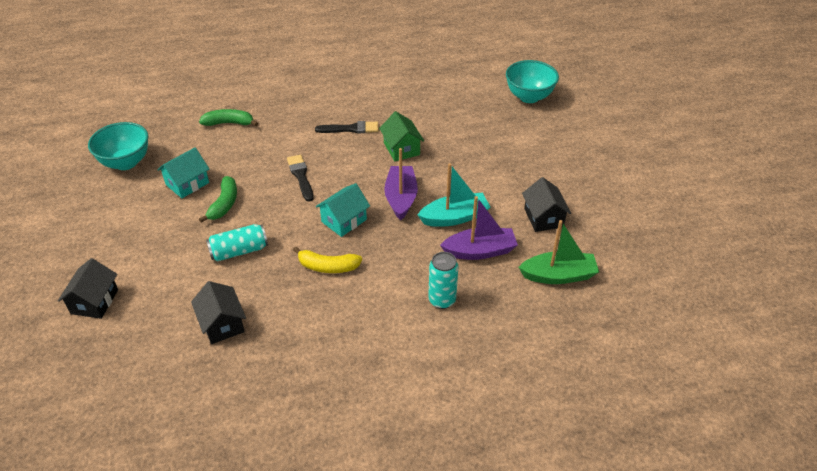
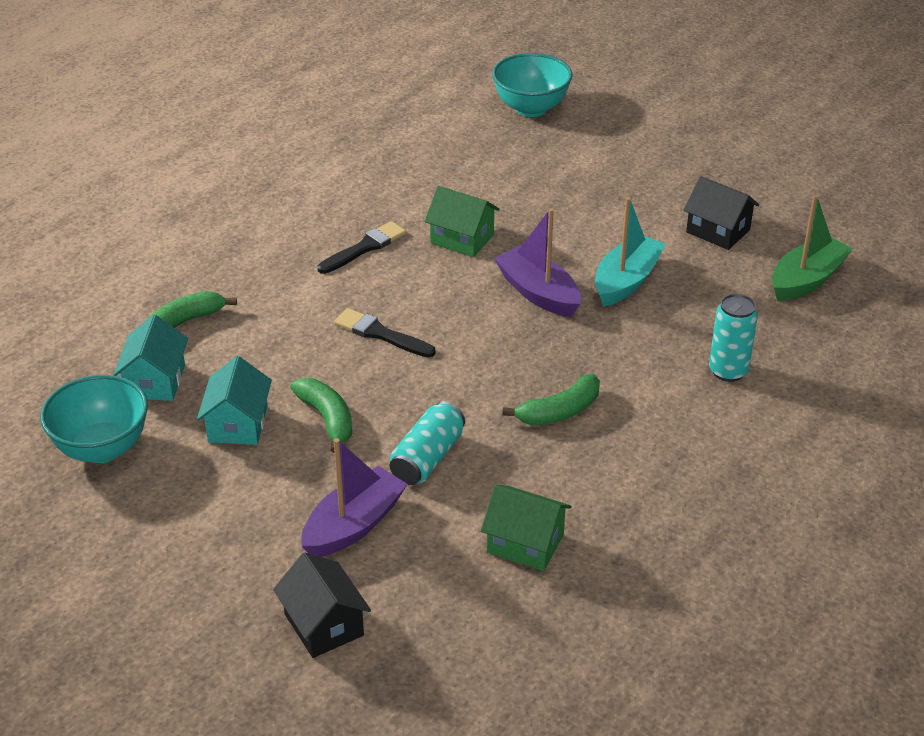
camera: 40 degrees left, 5 degrees down
black house [191,281,246,344] -> green house [481,485,572,571]
yellow banana [293,247,362,273] -> green banana [502,374,600,426]
turquoise house [316,183,370,237] -> turquoise house moved to [113,315,188,401]
purple boat [440,196,518,260] -> purple boat moved to [302,438,408,557]

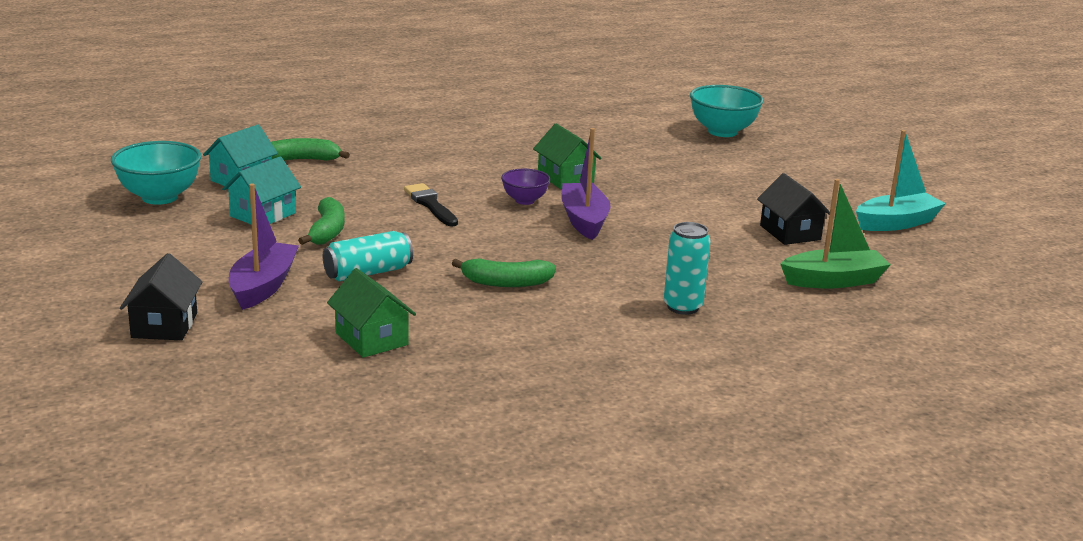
camera: 30 degrees right, 15 degrees down
purple boat [302,438,408,557] -> purple boat turned 60 degrees counterclockwise [229,184,299,310]
black brush [318,221,406,274] -> none
turquoise boat [595,197,666,307] -> turquoise boat moved to [856,130,946,231]
none -> purple bowl [501,169,550,205]

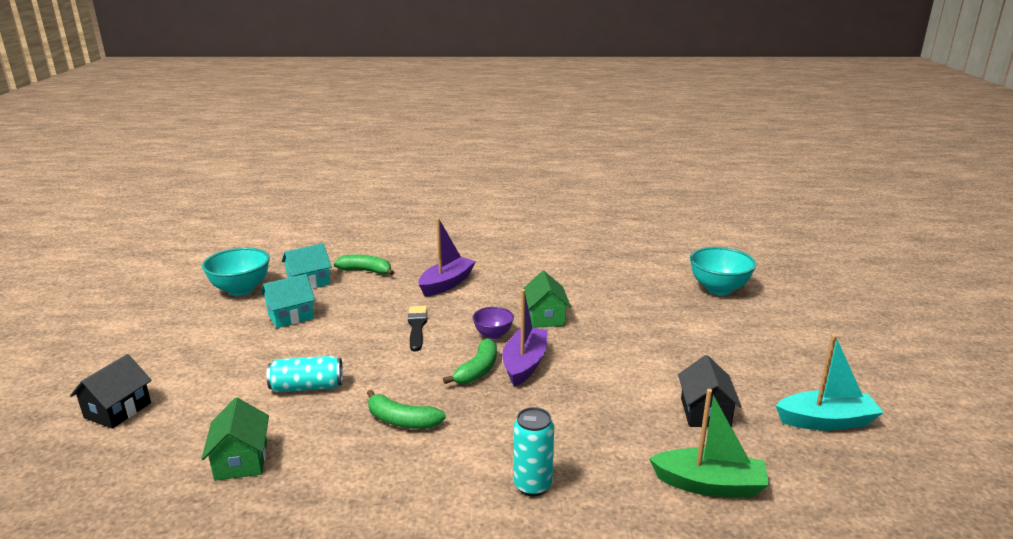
camera: 25 degrees right, 0 degrees up
purple boat [229,184,299,310] -> purple boat moved to [418,218,476,296]
green banana [298,197,345,245] -> green banana moved to [443,338,497,384]

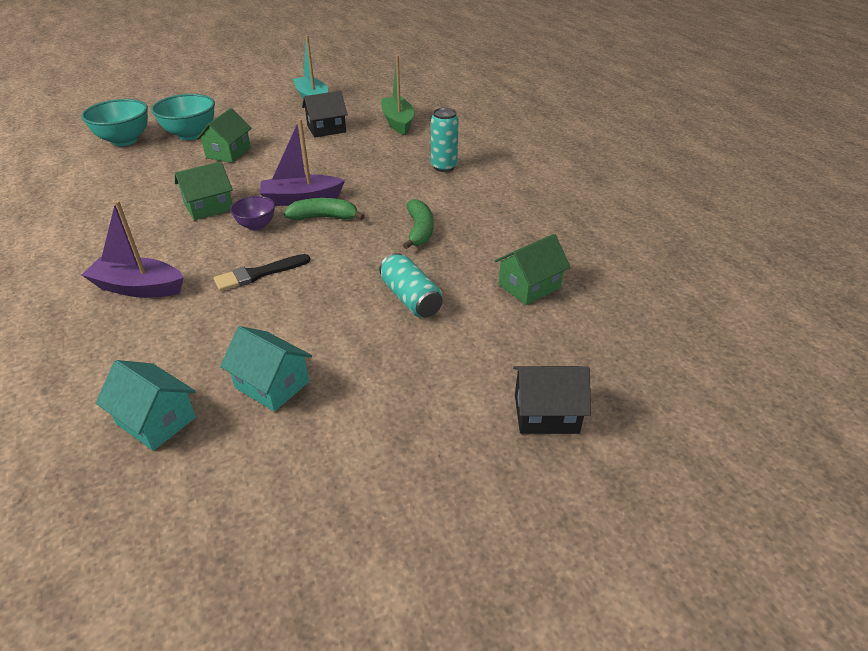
camera: 115 degrees left, 15 degrees up
turquoise bowl [202,248,270,296] -> turquoise bowl moved to [151,94,215,140]
green banana [334,254,394,275] -> none
none -> green house [196,108,252,163]

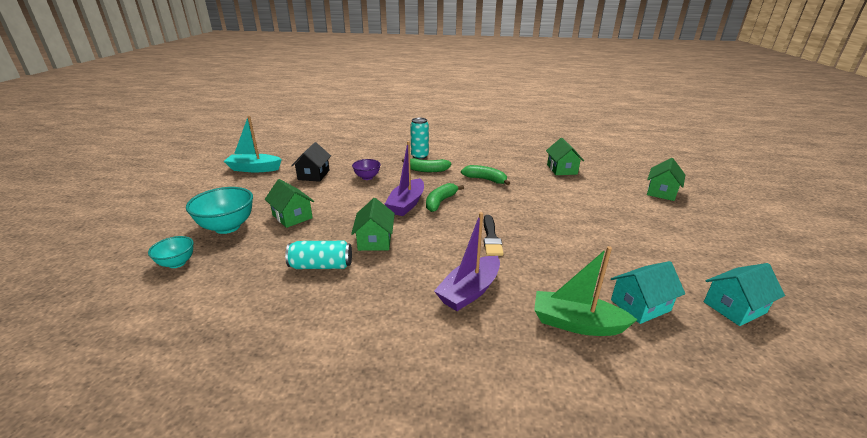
camera: 60 degrees left, 10 degrees down
turquoise bowl [81,99,148,146] -> turquoise bowl [148,236,194,268], size x0.58
turquoise house [220,326,312,412] -> turquoise house moved to [704,263,785,326]
purple bowl [230,196,275,231] -> purple bowl moved to [352,159,381,180]
turquoise can [379,253,443,318] -> turquoise can moved to [285,241,352,269]
green boat [381,55,415,135] -> green boat moved to [534,246,638,336]
black house [513,366,591,434] -> green house [647,158,685,201]
none -> green banana [402,158,451,172]

